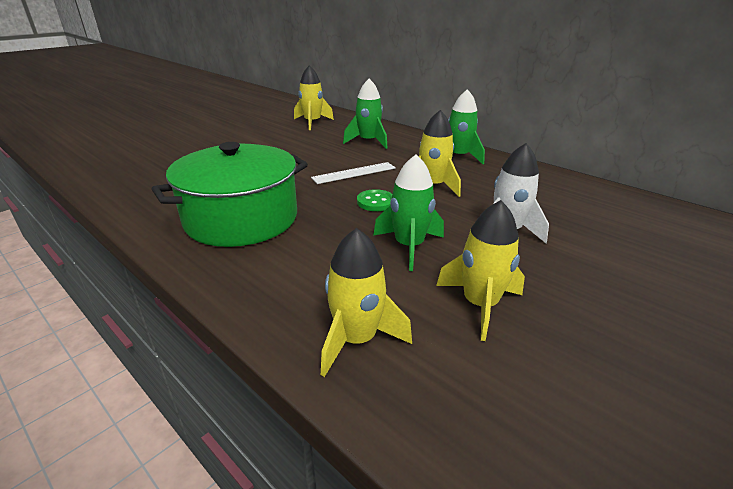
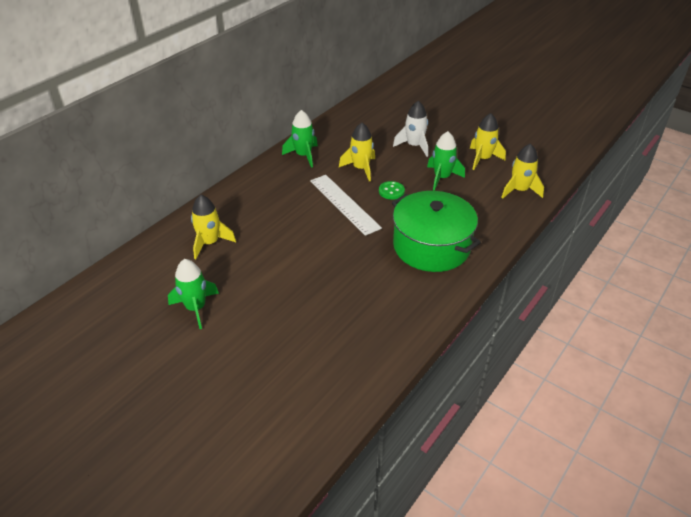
camera: 95 degrees left, 10 degrees up
white ruler [311,162,396,184] -> white ruler [310,175,382,236], size x1.50
green rocket [343,79,387,149] -> green rocket moved to [168,259,219,329]

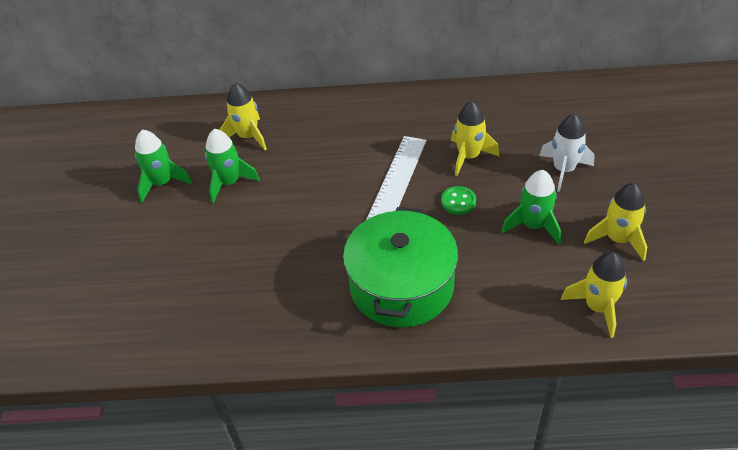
camera: 55 degrees right, 5 degrees up
green rocket [282,110,318,168] -> green rocket moved to [205,129,260,203]

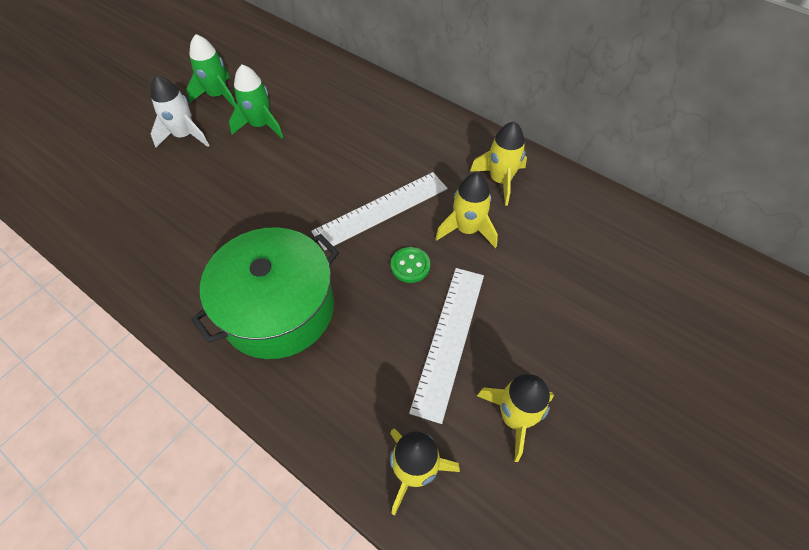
camera: 35 degrees right, 10 degrees up
yellow rocket [219,83,267,150] -> yellow rocket moved to [470,122,527,206]
green rocket [501,170,561,244] -> white ruler [409,268,484,424]
white rocket [539,114,595,192] -> white rocket moved to [151,75,209,148]

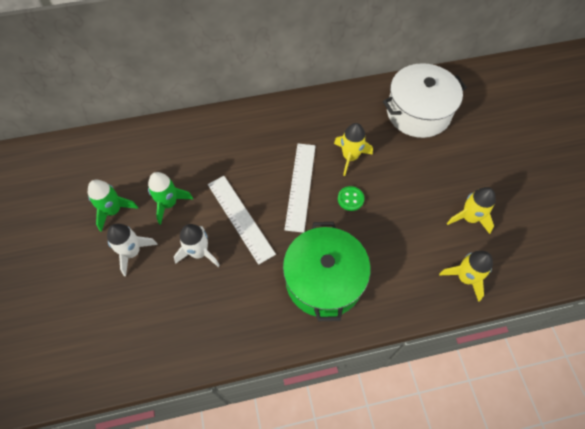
camera: 50 degrees left, 5 degrees up
white ruler [409,268,484,424] -> white ruler moved to [208,176,276,265]
yellow rocket [470,122,527,206] -> none
none -> white rocket [174,224,220,267]
none -> white pot [383,63,467,138]

